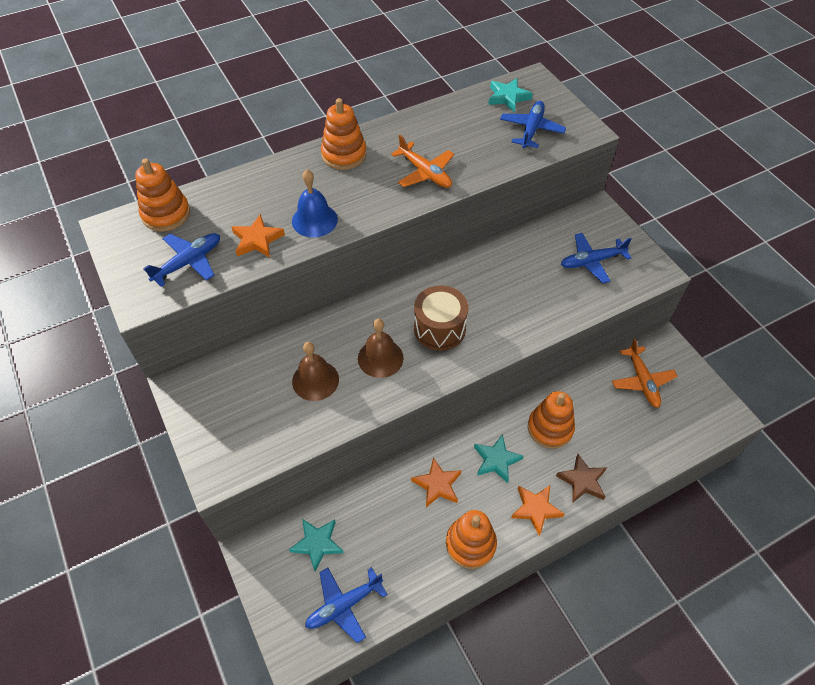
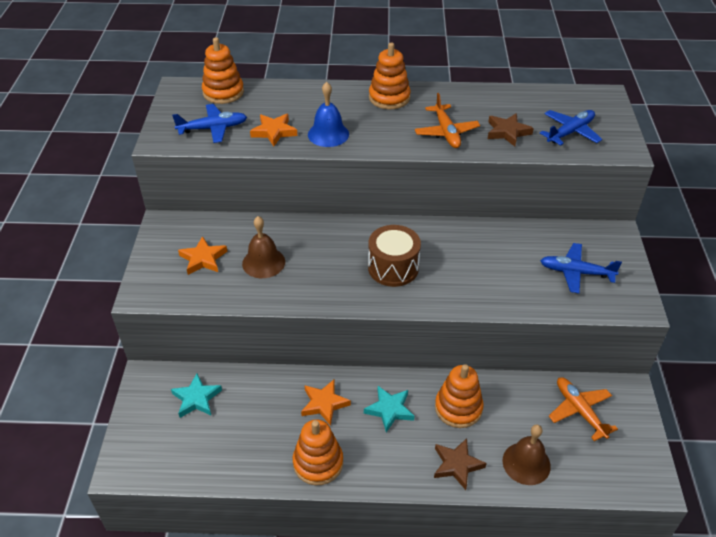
camera: 30 degrees right, 10 degrees down
blue plane [305,567,388,643] -> none
brown bell [358,319,404,378] -> brown bell moved to [502,424,551,485]
turquoise star [488,78,533,112] -> none
orange star [511,486,564,536] -> orange star moved to [178,236,228,275]
orange plane [612,339,677,408] -> orange plane turned 135 degrees clockwise [549,377,618,441]
none -> brown star [488,113,534,147]

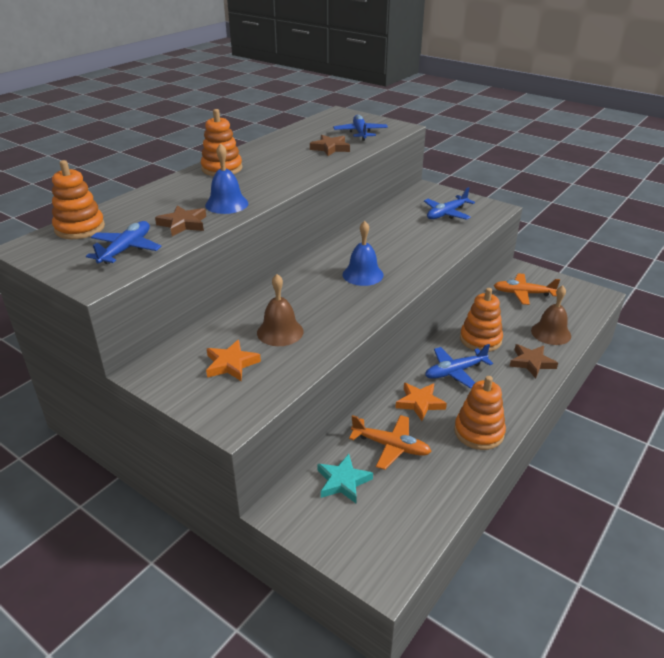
camera: 55 degrees left, 10 degrees down
orange star [250,114,297,147] -> brown star [155,205,206,236]
turquoise star [364,386,414,432] -> blue plane [425,344,493,388]
brown drum [368,225,421,287] -> blue bell [343,221,384,286]
orange plane [415,93,480,148] -> orange plane moved to [349,415,432,470]

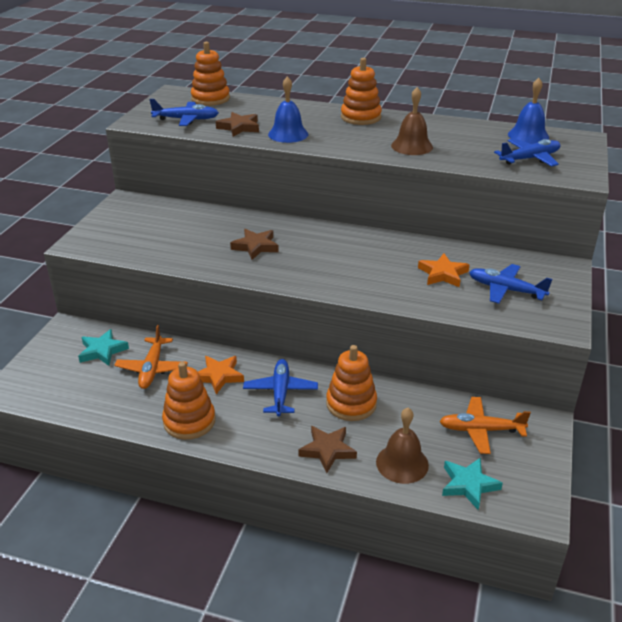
camera: 70 degrees right, 0 degrees up
orange star [206,340,261,381] -> orange star moved to [418,254,470,287]
brown bell [257,274,304,346] -> brown bell moved to [391,87,433,155]
brown star [310,135,350,156] -> brown star moved to [230,229,279,260]
blue bell [343,221,384,286] -> blue bell moved to [508,78,549,144]
blue plane [425,344,493,388] -> blue plane turned 45 degrees clockwise [243,359,318,416]
orange plane [494,273,560,305] -> orange plane turned 75 degrees counterclockwise [439,397,531,454]
none -> turquoise star [442,457,503,510]

